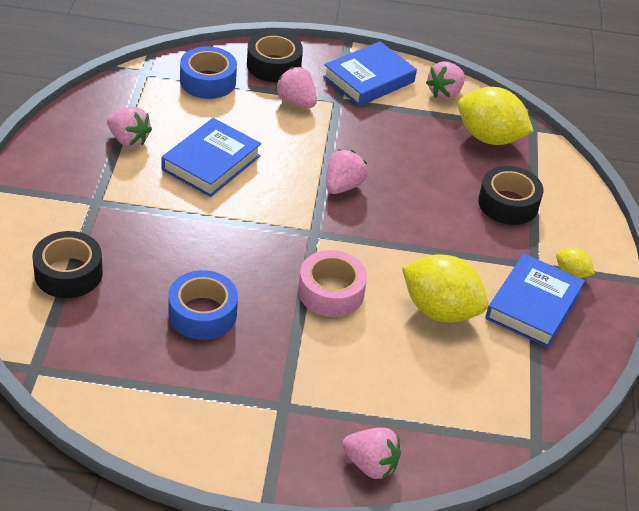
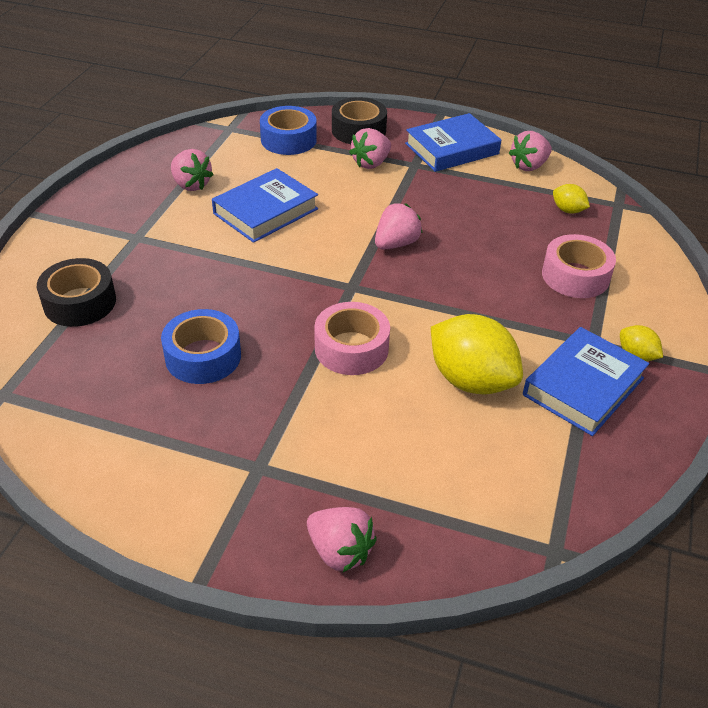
camera: 15 degrees right, 0 degrees up
pink strawberry [275,67,317,108] -> pink strawberry turned 105 degrees counterclockwise [349,128,391,169]
yellow lemon [458,87,534,145] -> yellow lemon [553,184,590,214], size x0.47
black tape [478,166,543,225] -> pink tape [542,234,616,298]

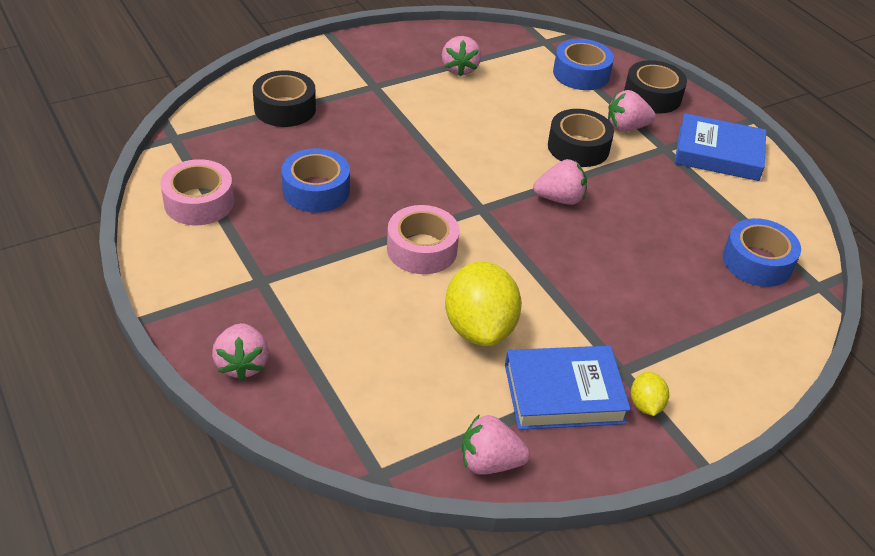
camera: 40 degrees right, 0 degrees up
blue book [212,168,318,243] -> none
pink strawberry [509,131,552,171] -> pink strawberry moved to [462,414,530,475]
pink tape [542,234,616,298] -> pink tape moved to [160,159,234,225]
yellow lemon [553,184,590,214] -> blue tape [723,218,801,287]
none -> black tape [548,109,614,167]

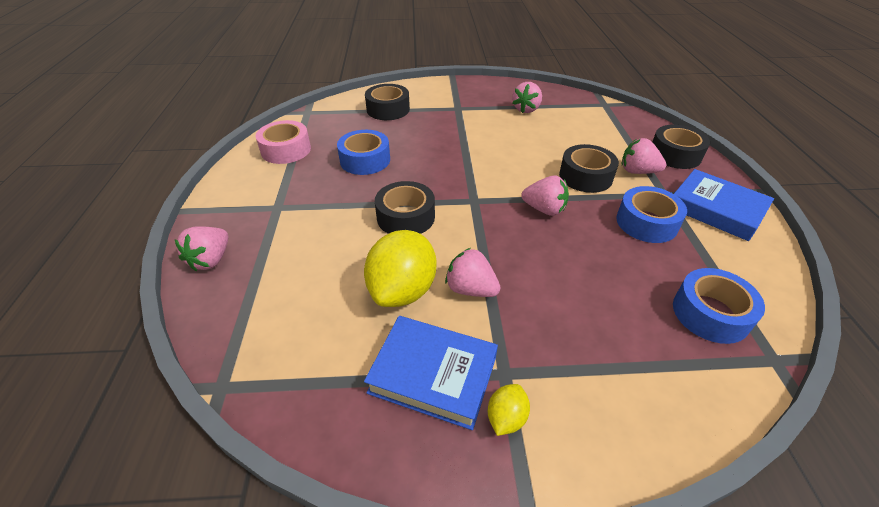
camera: 30 degrees right, 0 degrees up
pink tape [387,205,460,274] -> black tape [375,181,435,234]
pink strawberry [462,414,530,475] -> pink strawberry moved to [445,248,500,297]
blue tape [553,39,614,90] -> blue tape moved to [616,186,687,243]

